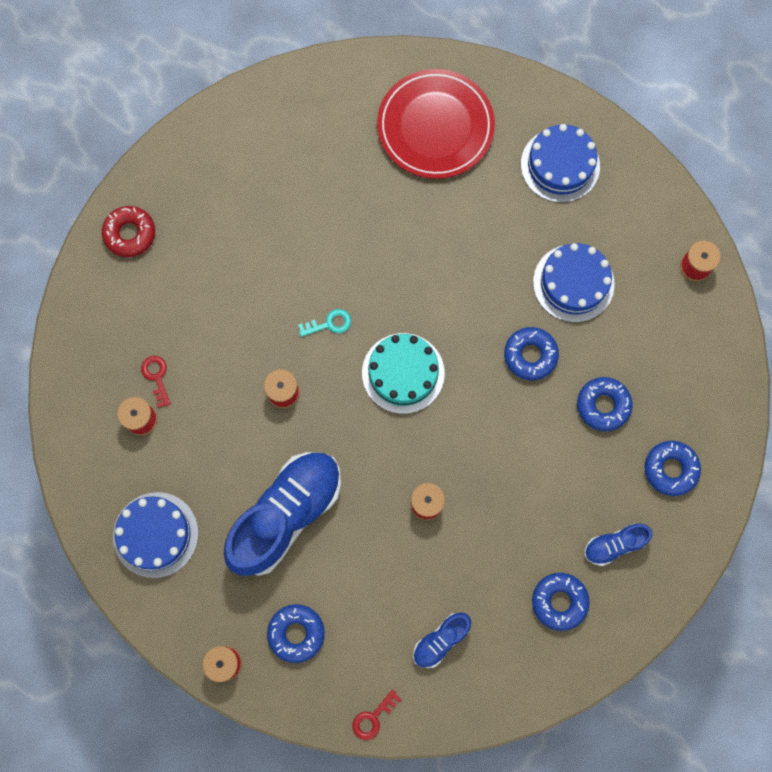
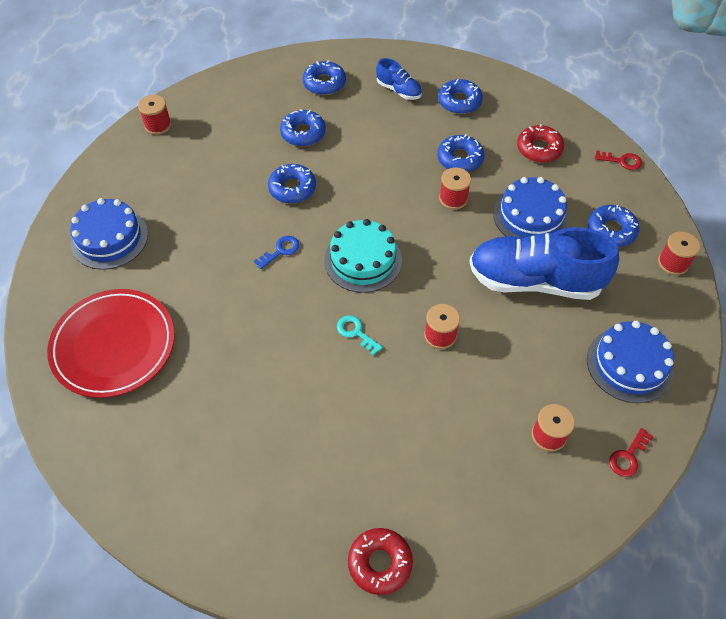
camera: 120 degrees left, 20 degrees down
red key [141,356,171,408] -> red key moved to [609,428,654,477]
blue shoe [413,613,471,668] -> red donut [517,124,564,163]
blue cake [533,243,615,322] -> blue cake moved to [493,177,569,238]
none -> blue key [254,236,300,269]
none -> blue donut [437,134,484,172]

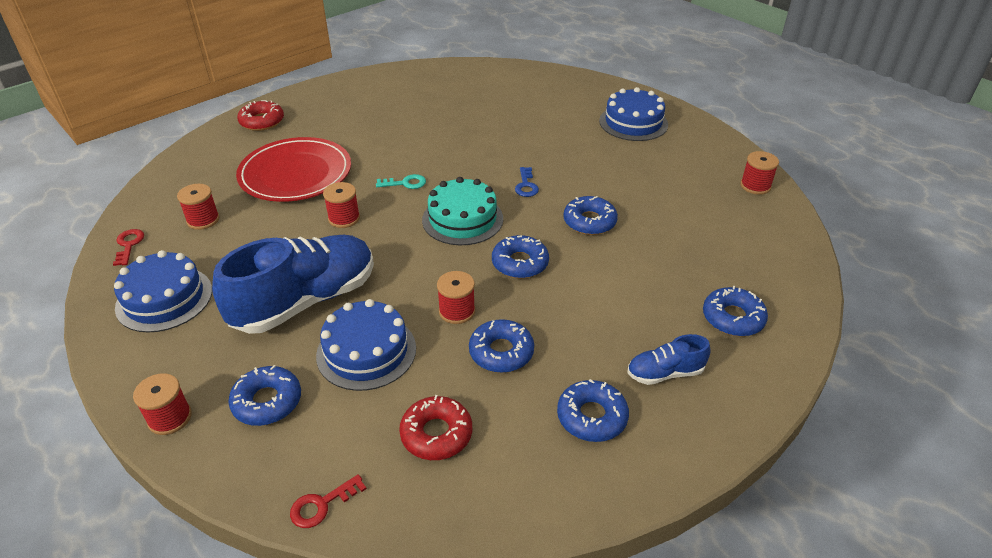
camera: 130 degrees right, 15 degrees down
red plate [47,289,175,398] -> red plate moved to [236,137,351,202]
blue donut [280,109,326,146] -> blue donut moved to [492,235,549,278]

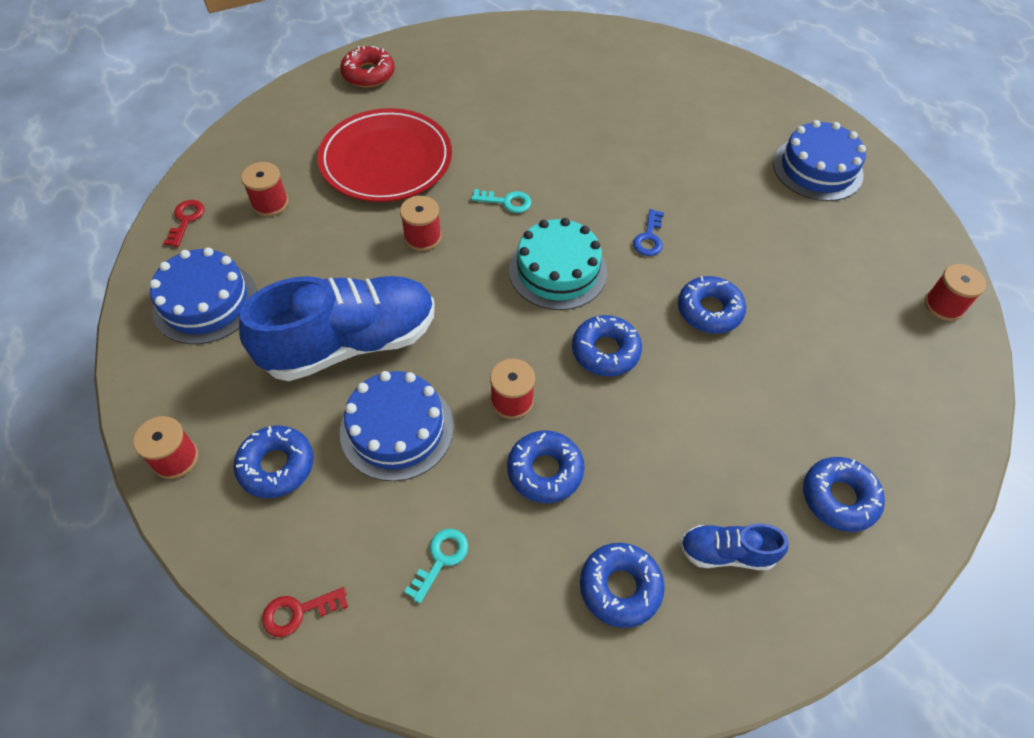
camera: 15 degrees right, 15 degrees up
red donut [399,395,472,460] -> turquoise key [404,529,468,604]

